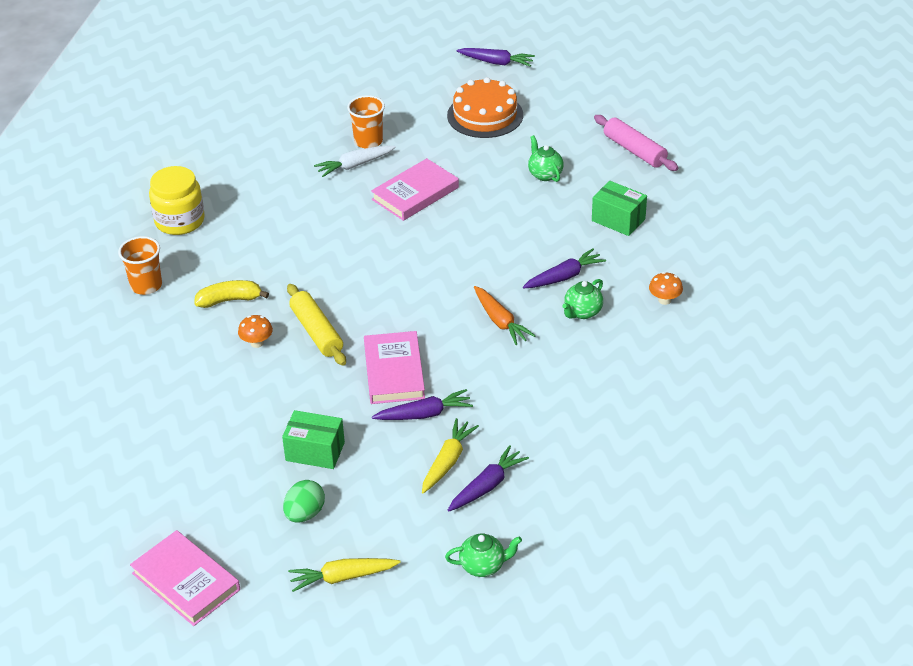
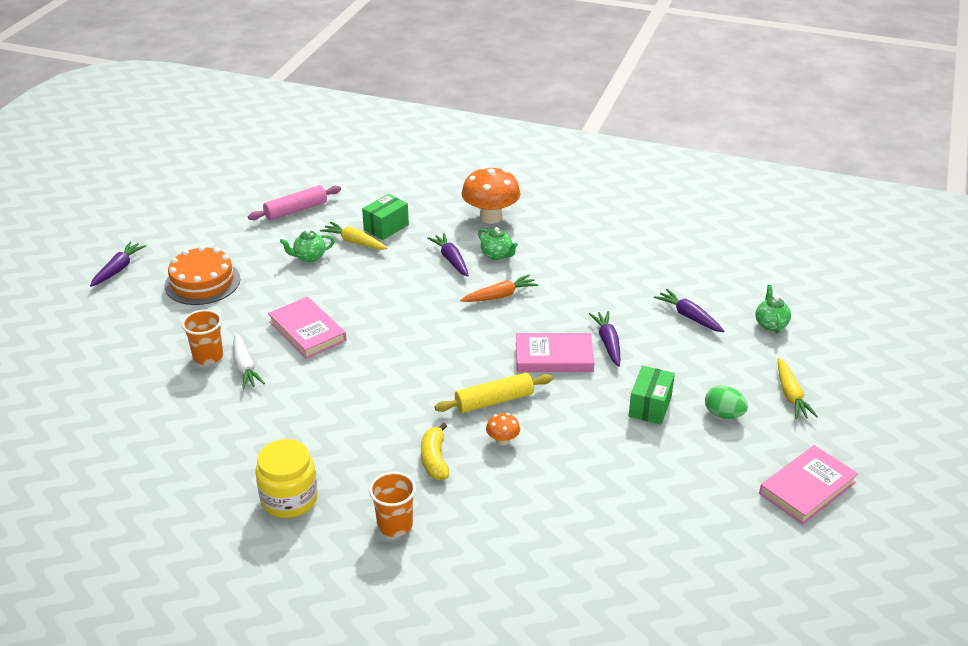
camera: 85 degrees left, 5 degrees down
yellow carrot [422,418,479,493] -> yellow carrot moved to [320,222,388,250]
orange mushroom [649,272,683,305] -> orange mushroom [461,166,521,224], size x2.19

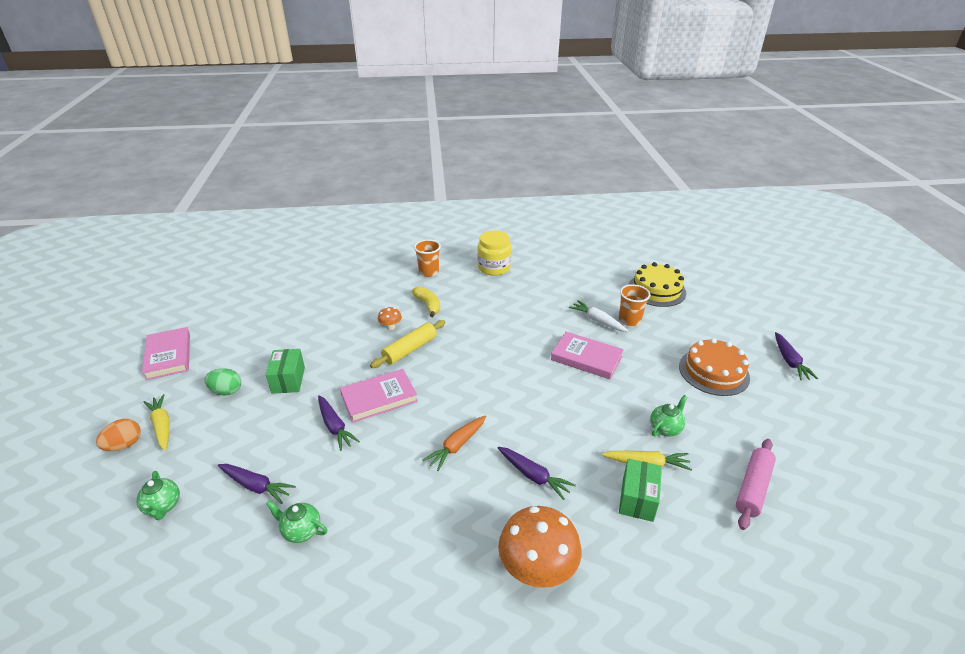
camera: 155 degrees right, 0 degrees up
green teapot [478,227,518,260] -> green teapot moved to [266,500,327,543]
pink book [759,445,858,524] -> pink book turned 45 degrees counterclockwise [142,327,190,380]
none -> orange egg [96,419,141,451]
none -> yellow cake [628,262,686,307]

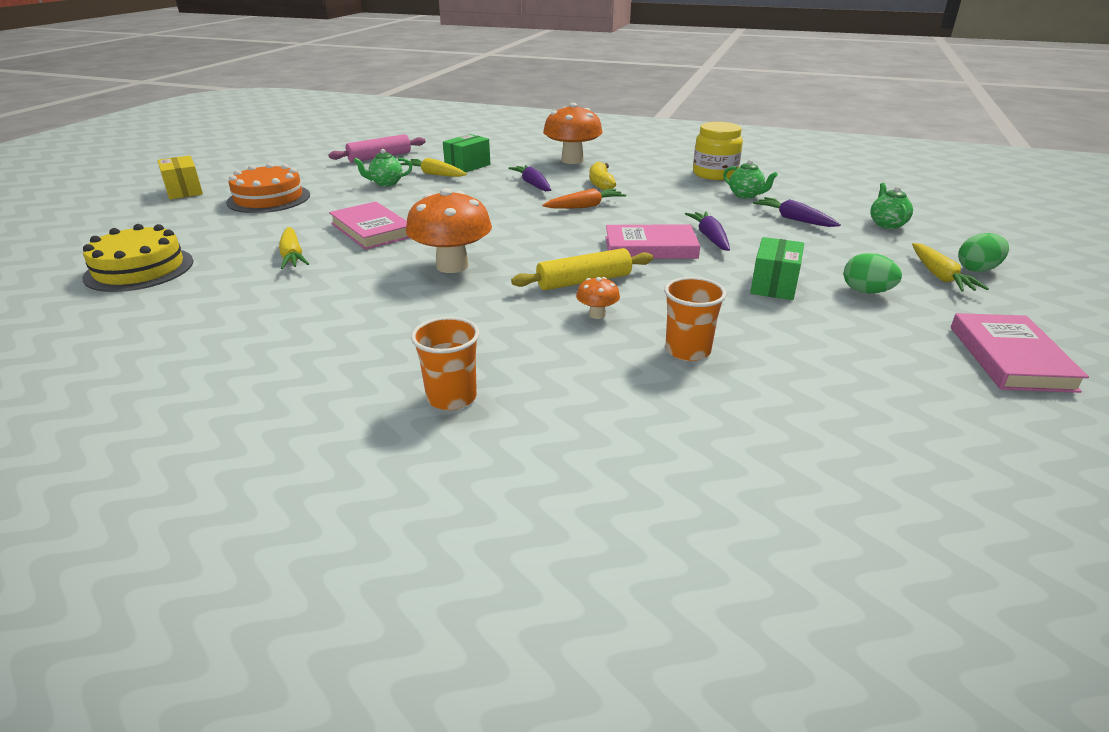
camera: 155 degrees left, 5 degrees down
orange egg [96,419,141,451] -> green egg [958,233,1009,272]
yellow banana [411,286,440,317] -> yellow banana moved to [589,162,616,191]
yellow jar [477,231,511,276] -> yellow jar moved to [693,122,743,180]
white carrot [569,300,628,332] -> yellow carrot [279,227,309,269]
orange cup [619,284,650,326] -> orange cup moved to [664,277,726,361]
purple carrot [775,332,818,380] -> yellow box [158,156,203,199]
none -> orange mushroom [406,188,492,273]

